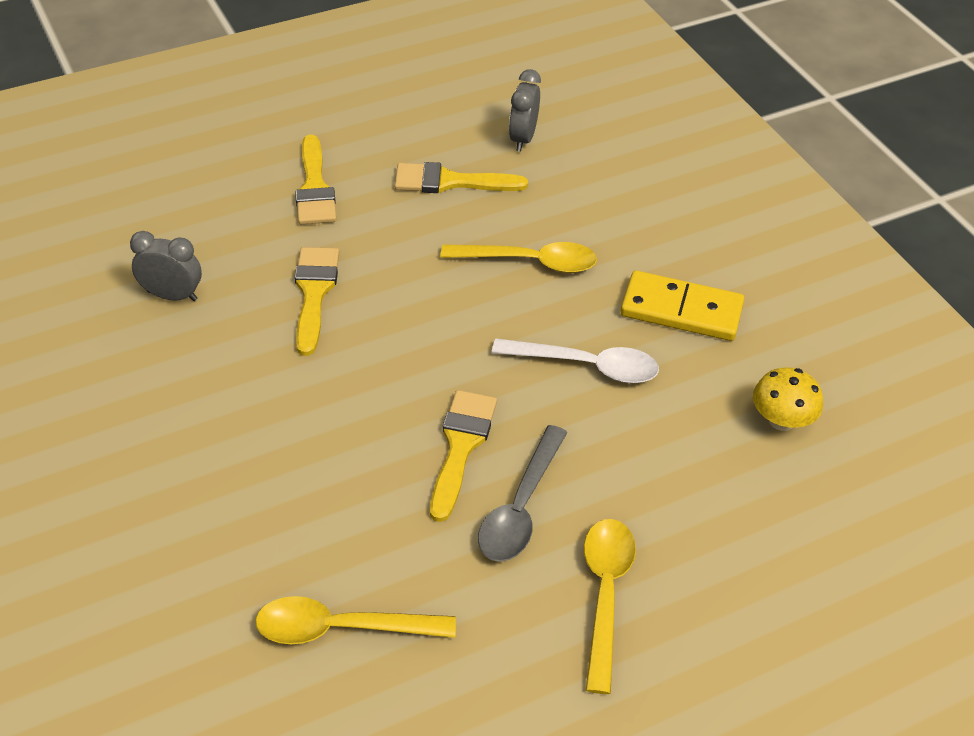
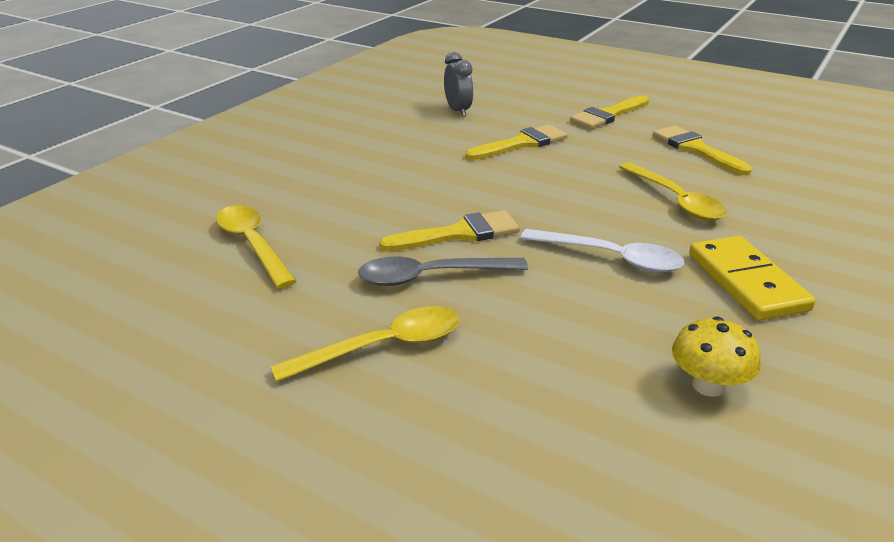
camera: 60 degrees right, 15 degrees down
white spoon [492,338,659,383] -> white spoon turned 45 degrees counterclockwise [520,229,684,272]
grey clock [509,69,541,151] -> none

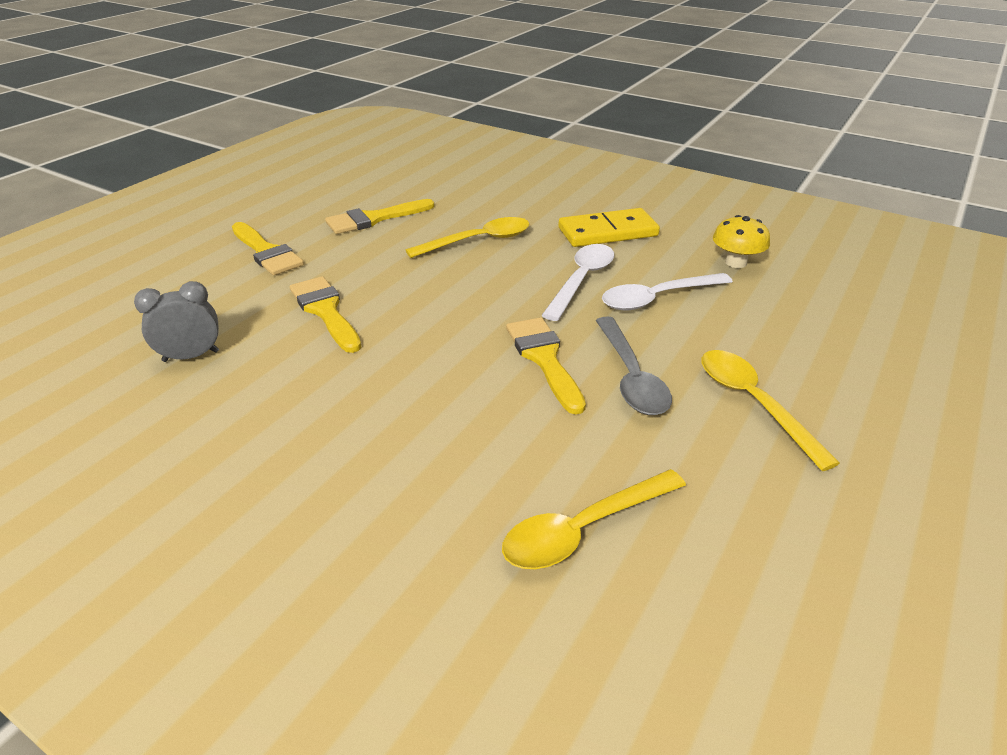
camera: 90 degrees left, 5 degrees up
none -> white spoon [602,273,733,311]

